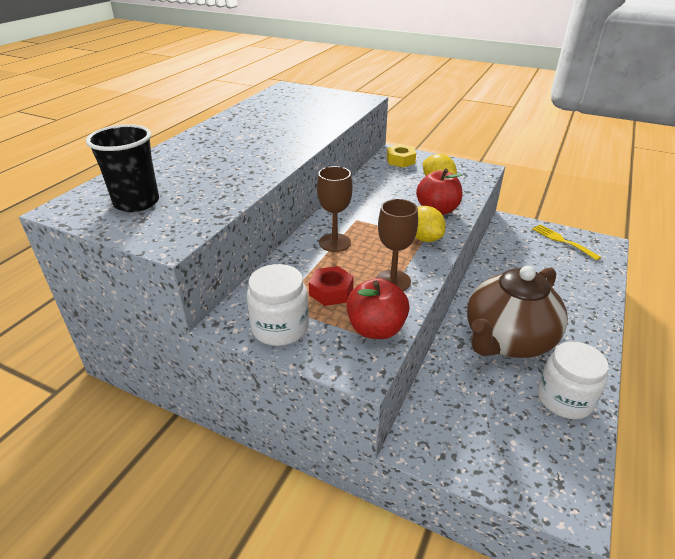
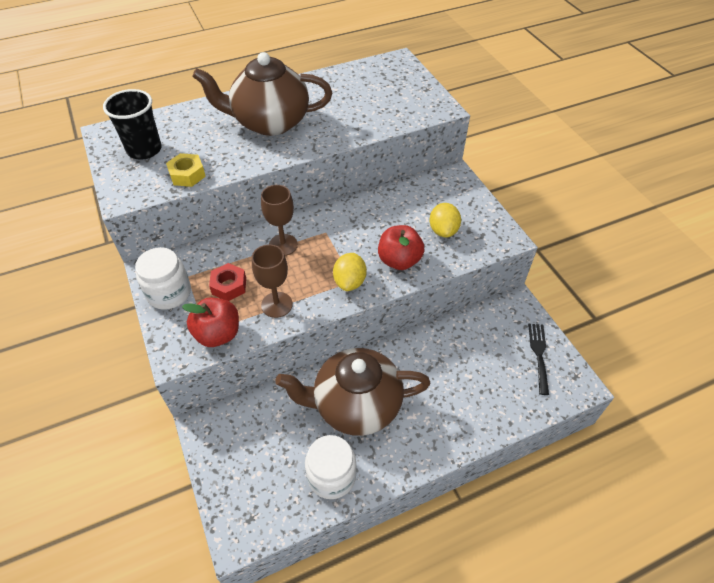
camera: 40 degrees right, 15 degrees up
yellow nut [387,144,416,167] -> yellow nut moved to [166,153,206,187]
yellow fork [532,224,601,261] -> black fork [528,324,549,395]
none -> brown teapot [192,52,332,136]

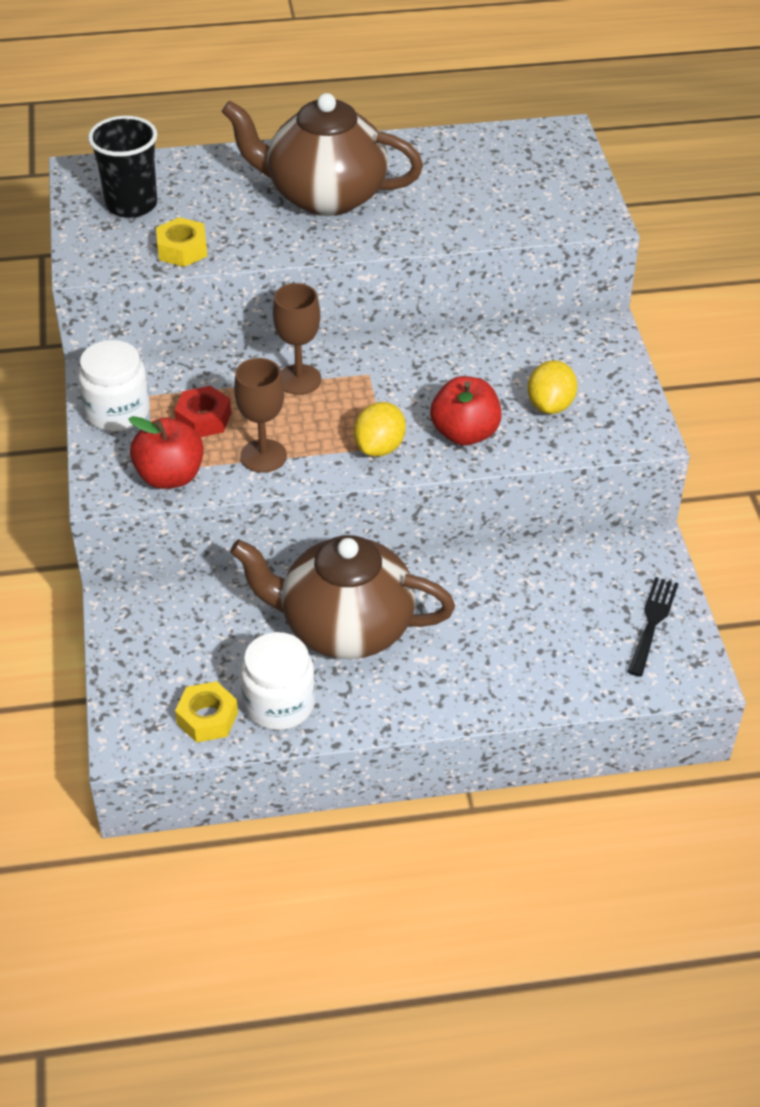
camera: 15 degrees right, 5 degrees down
none -> yellow nut [175,681,238,743]

